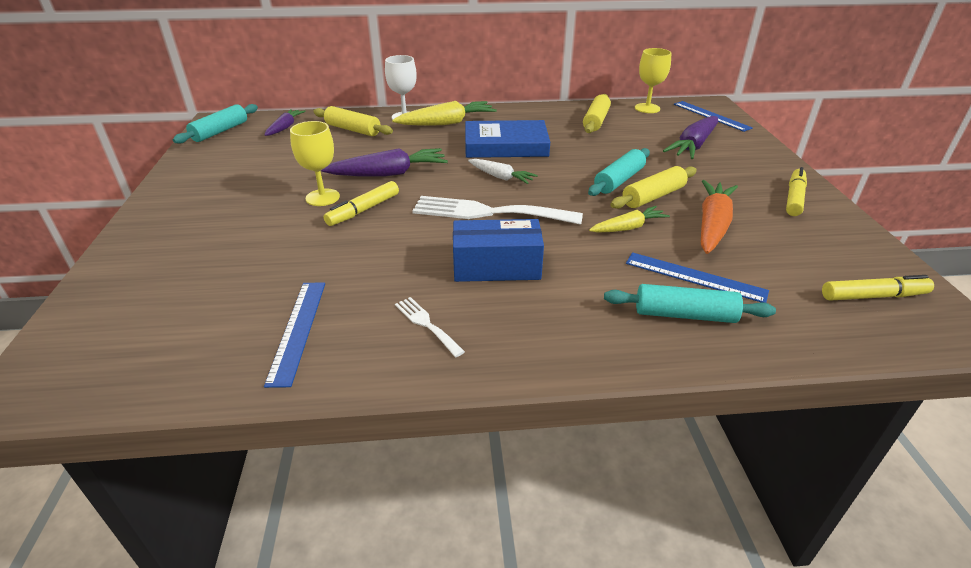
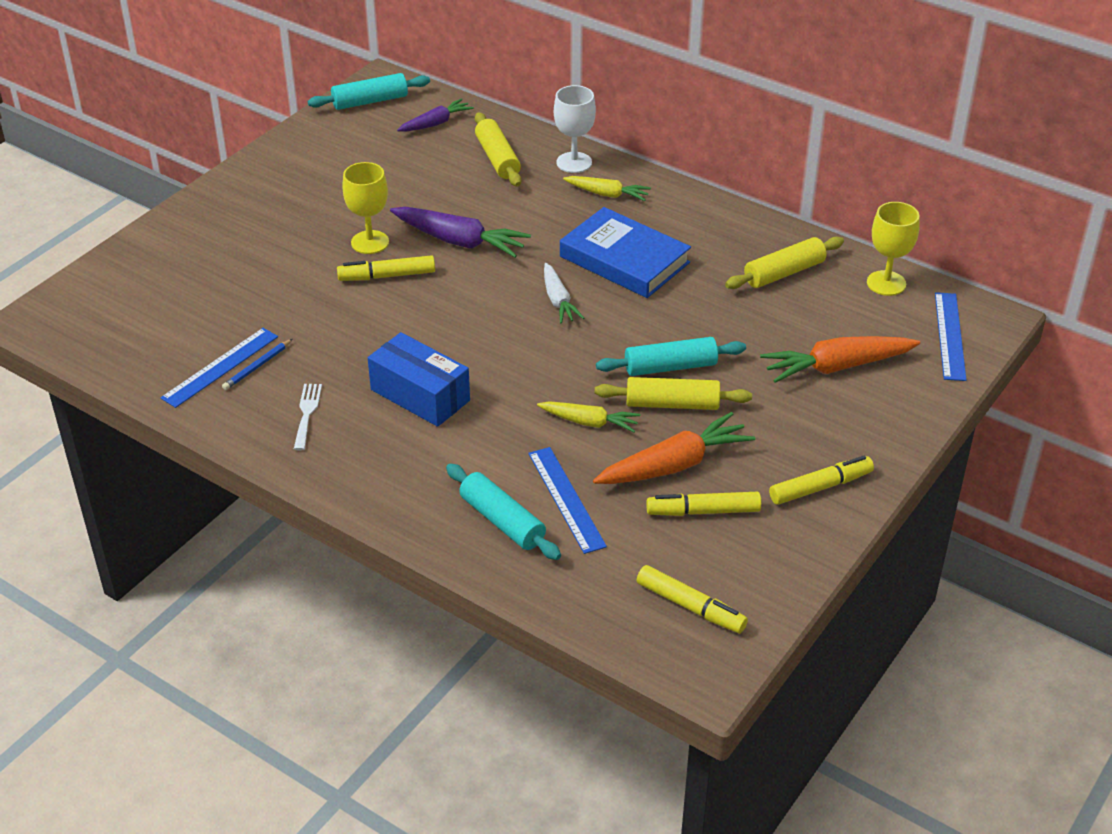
camera: 40 degrees right, 5 degrees up
yellow carrot [392,101,497,126] -> yellow carrot [563,176,651,201], size x0.62
white fork [412,196,583,225] -> none
purple carrot [663,116,718,159] -> orange carrot [760,336,920,383]
none -> blue pencil [222,339,292,390]
none -> yellow marker [646,492,761,516]

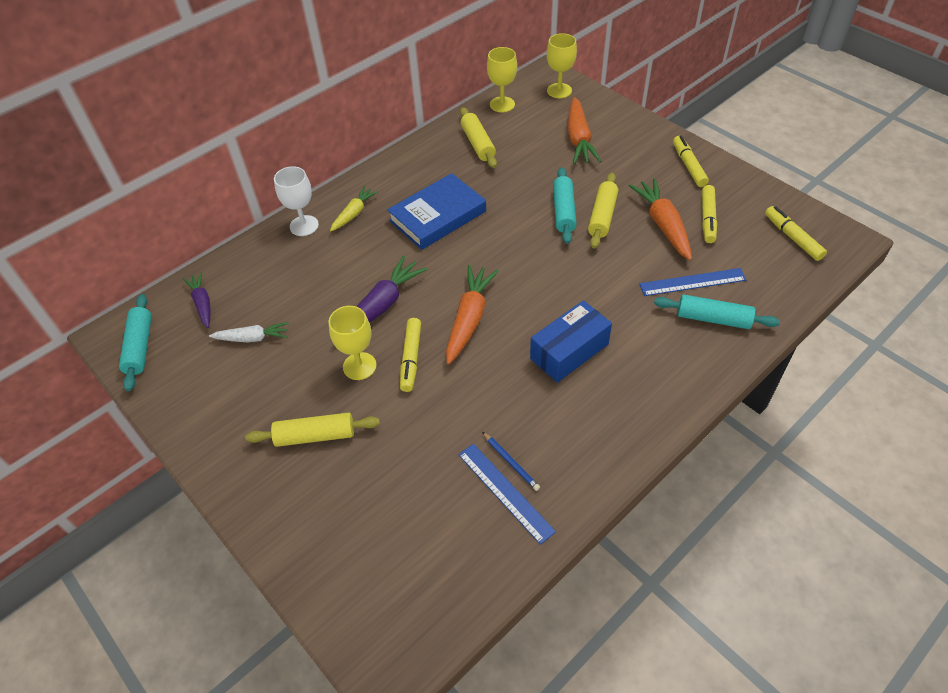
camera: 75 degrees left, 10 degrees up
white fork [294,384,322,450] -> none
turquoise rolling pin [446,464,561,560] -> turquoise rolling pin turned 45 degrees clockwise [654,295,780,329]
yellow rolling pin [475,112,521,187] -> yellow rolling pin moved to [245,412,380,447]
yellow carrot [537,401,641,432] -> none
white carrot [544,263,584,324] -> white carrot moved to [209,322,289,342]
yellow marker [637,565,748,633] -> yellow marker turned 75 degrees counterclockwise [765,206,827,261]
blue ruler [935,292,967,381] -> yellow goblet [547,33,577,98]
none -> orange carrot [446,265,499,365]

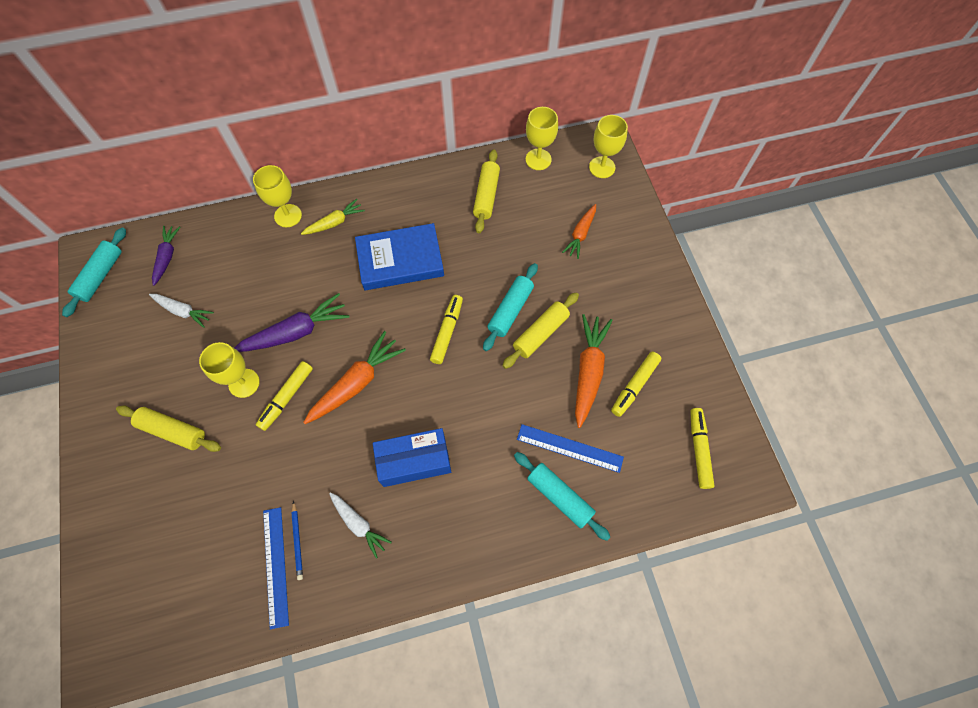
camera: 25 degrees right, 15 degrees up
white goblet [274,166,319,236] -> yellow goblet [253,165,302,227]
orange carrot [568,97,602,164] -> orange carrot [562,204,596,259], size x0.62
yellow marker [673,136,709,187] -> yellow marker moved to [430,295,463,364]
none -> white carrot [329,492,392,559]

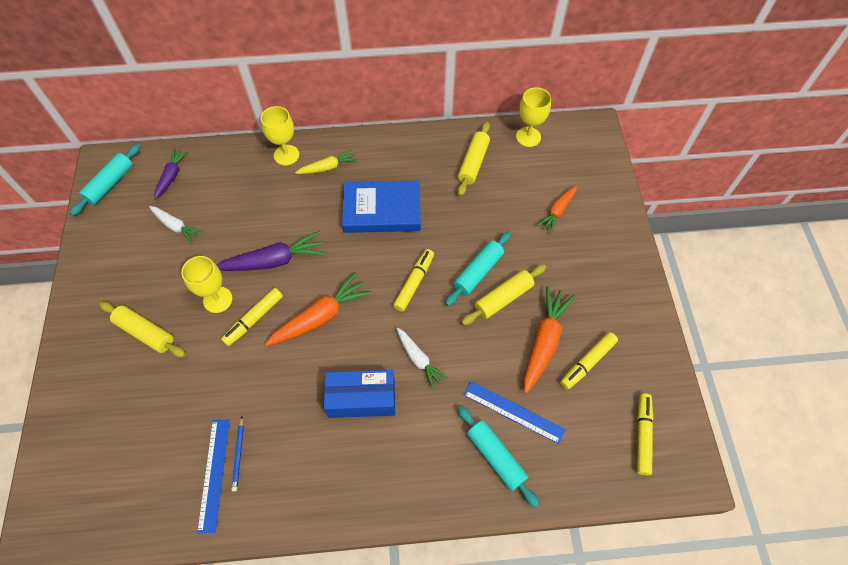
camera: 10 degrees right, 5 degrees down
white carrot [329,492,392,559] -> white carrot moved to [396,327,448,389]
yellow goblet [589,115,628,178] -> none

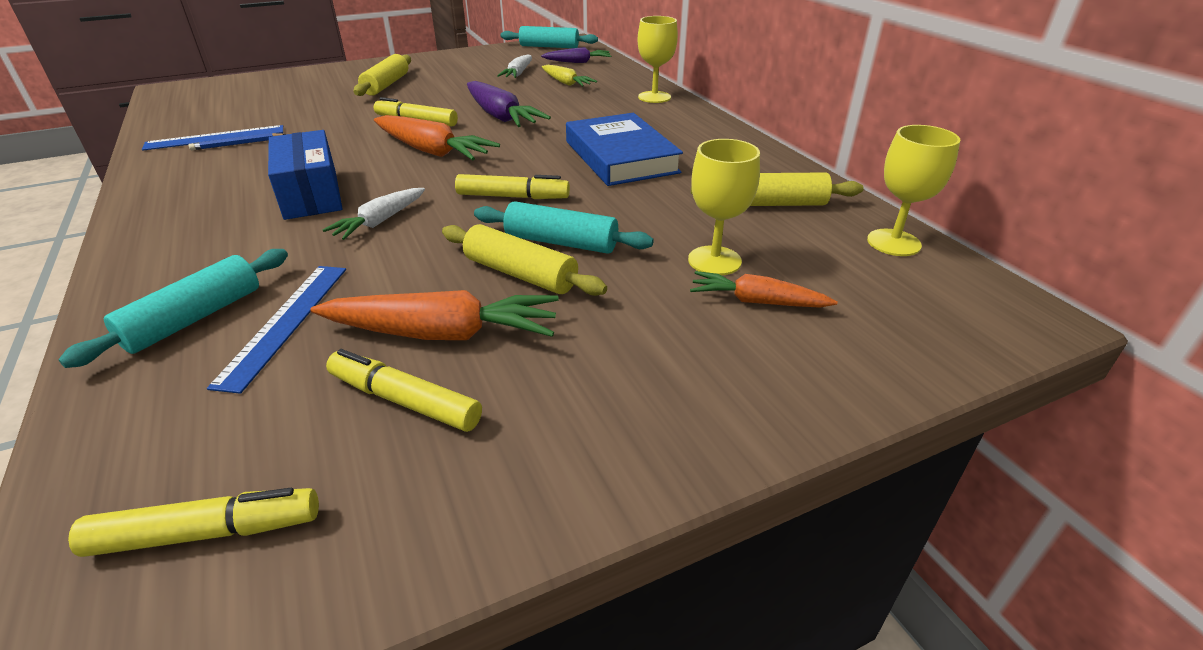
camera: 70 degrees right, 25 degrees down
yellow goblet [181,256,232,313] -> yellow goblet moved to [688,139,760,275]
yellow carrot [295,149,357,174] -> yellow carrot moved to [542,65,597,86]

